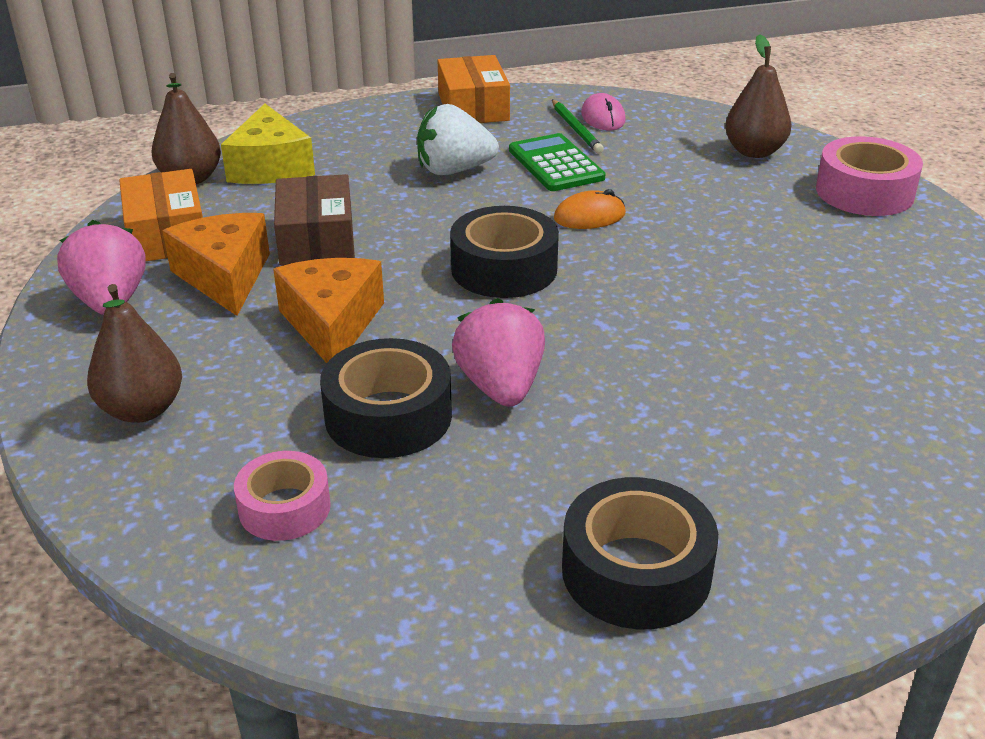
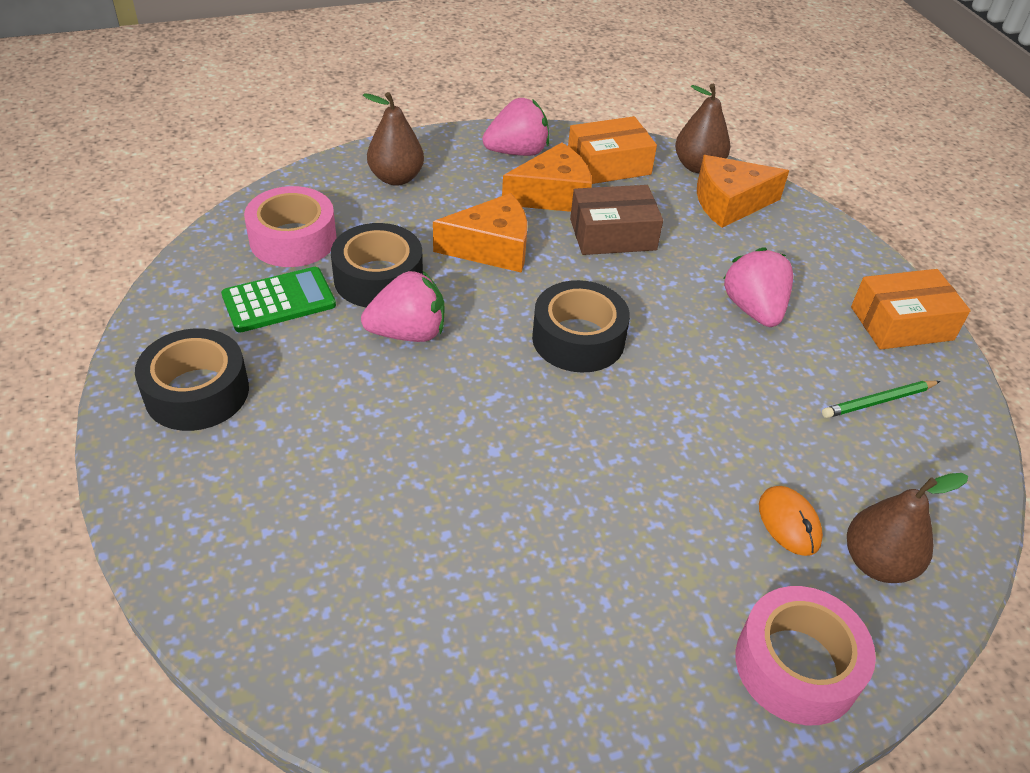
camera: 85 degrees right, 10 degrees up
yellow cheese [221,104,315,184] -> orange cheese [697,155,789,228]
pink tape [234,451,331,541] -> pink tape [244,186,337,267], size x1.53
white strawberry [417,104,499,175] -> pink strawberry [723,247,793,327]
green calculator [509,133,605,191] -> green calculator moved to [221,267,336,333]
orange mouse [554,189,626,229] -> orange mouse moved to [759,486,823,556]
pink mouse [581,93,626,130] -> none

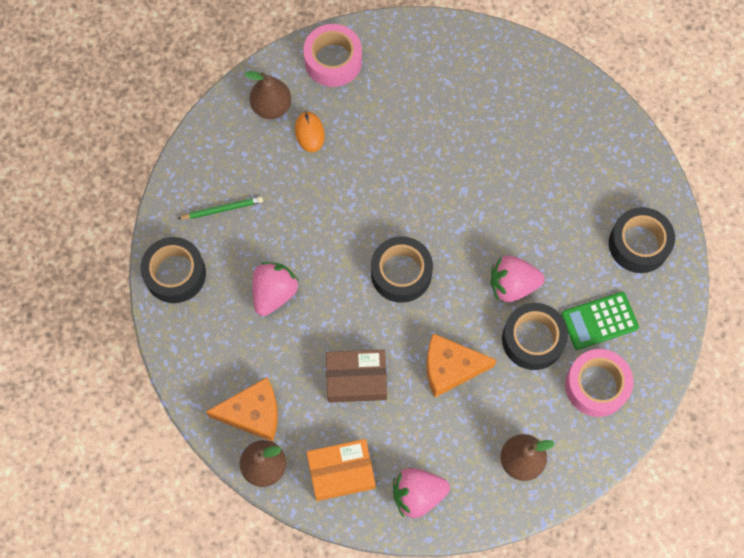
camera: 170 degrees left, 25 degrees up
orange cheese [502,142,592,212] -> none
pink strawberry [723,247,793,327] -> pink strawberry turned 150 degrees counterclockwise [252,262,299,316]
orange box [851,269,971,350] -> black tape [140,237,206,303]

